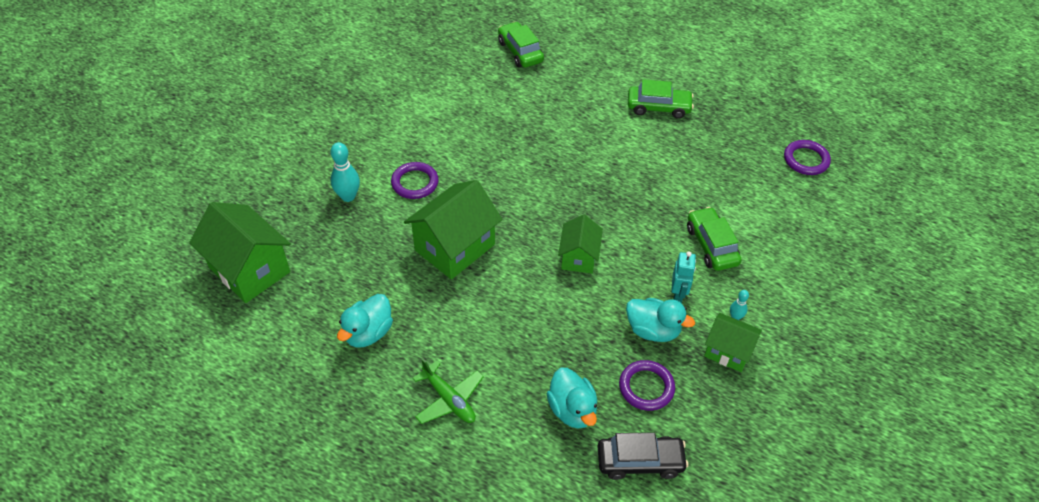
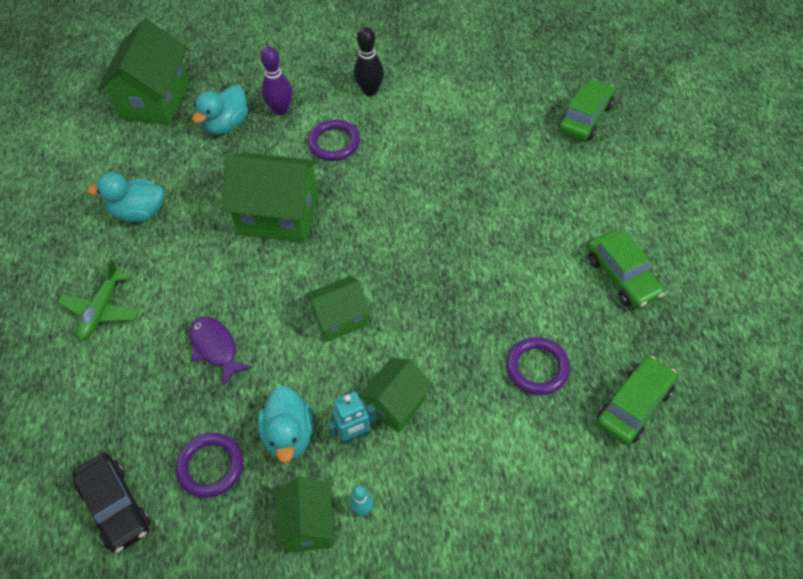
camera: 60 degrees right, 5 degrees up
turquoise bowling pin [330,142,360,202] -> purple bowling pin [260,47,293,115]
turquoise duck [547,368,597,429] -> turquoise duck moved to [192,85,248,135]
green car [687,207,742,271] -> green car moved to [597,356,677,445]
purple ring [784,140,831,175] -> purple ring moved to [506,337,570,395]
none -> purple fish [190,316,252,386]
none -> black bowling pin [354,27,384,96]
none -> green house [359,358,433,433]

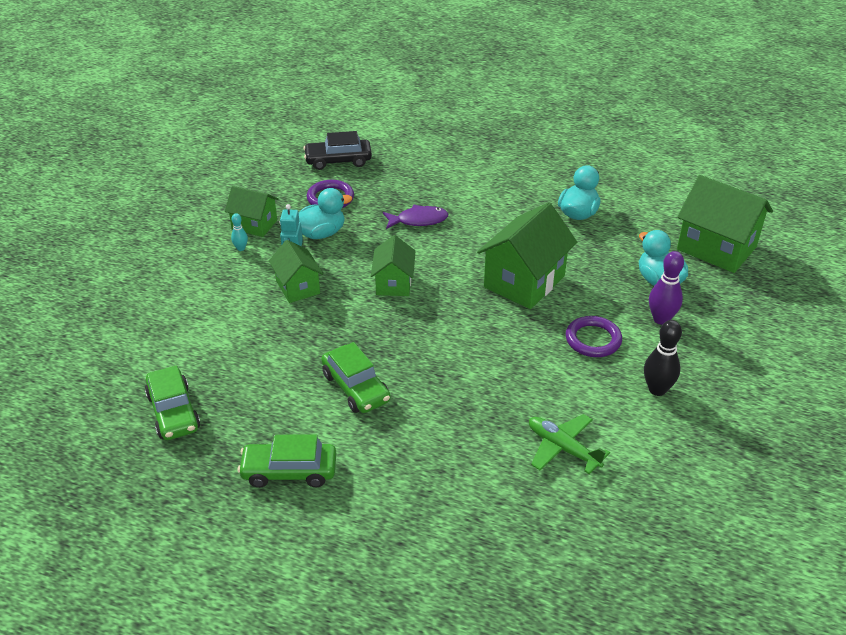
camera: 115 degrees right, 15 degrees down
green plane [58,259,139,341] -> green plane moved to [529,414,610,474]
turquoise duck [258,386,313,463] -> turquoise duck turned 135 degrees clockwise [299,188,352,239]
purple ring [506,337,570,395] -> none
green car [559,78,615,141] -> green car moved to [321,342,391,413]

